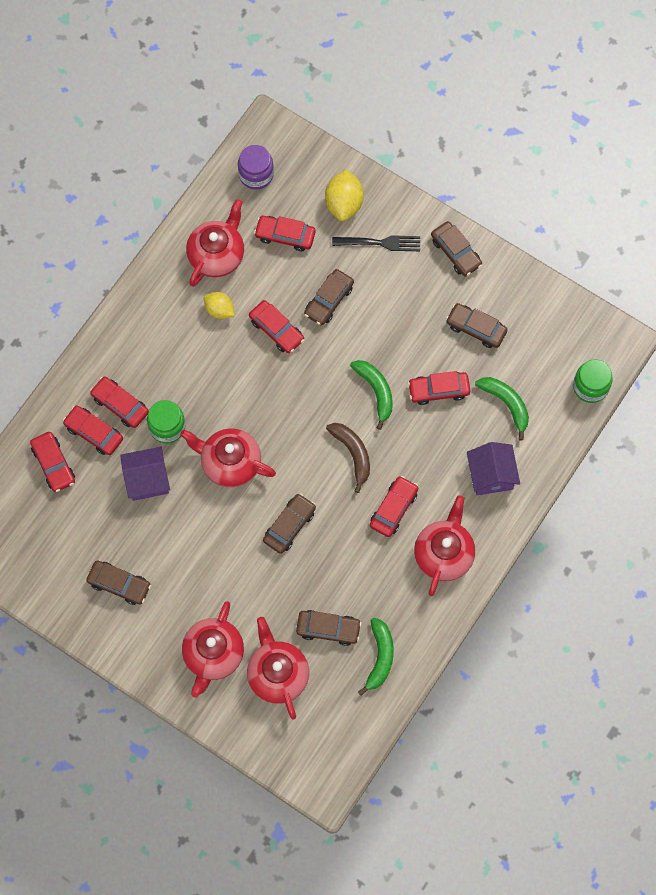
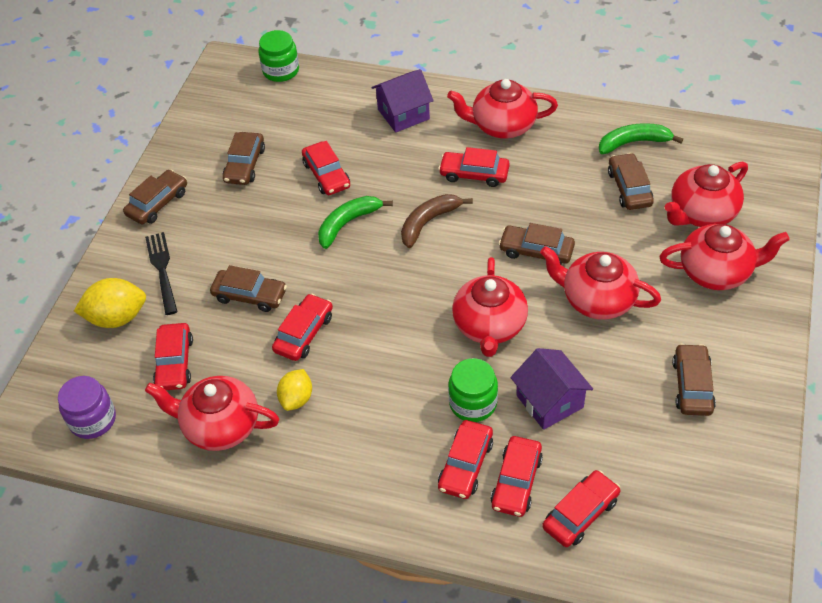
camera: 105 degrees left, 20 degrees down
green banana [475,377,529,441] -> none
none -> red teapot [540,246,661,320]

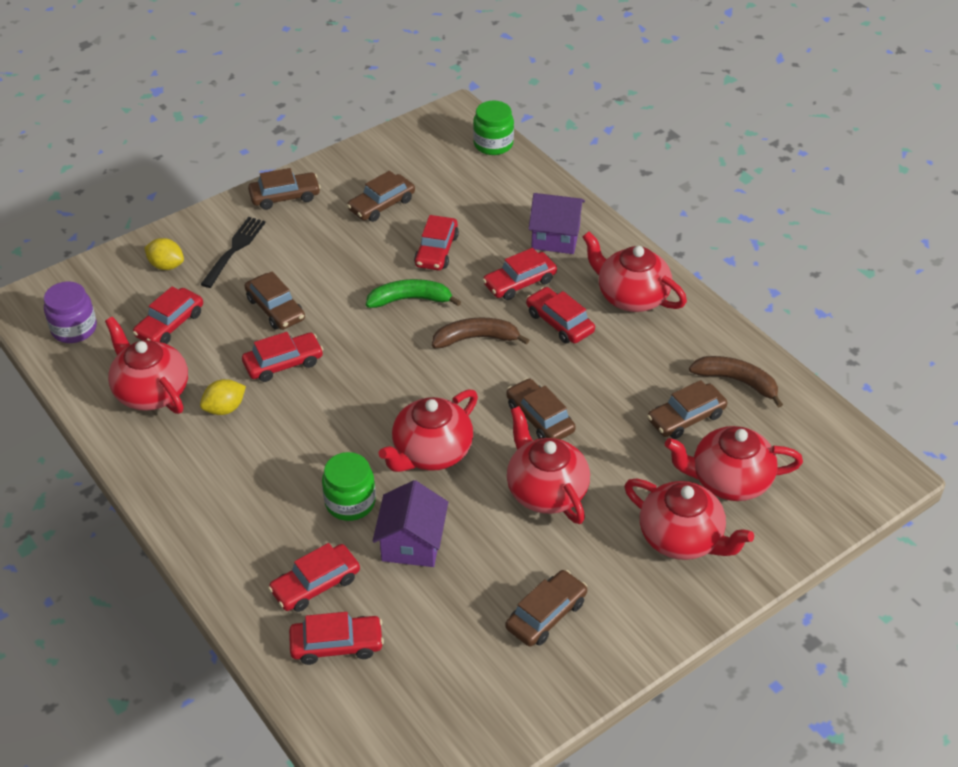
camera: 35 degrees right, 5 degrees down
yellow lemon [74,278,146,328] -> yellow lemon [144,238,184,270], size x0.65
red car [438,420,493,499] -> red car moved to [483,248,557,300]
green banana [599,123,683,154] -> brown banana [689,356,783,408]
brown car [608,153,654,210] -> brown car turned 150 degrees counterclockwise [647,380,728,439]

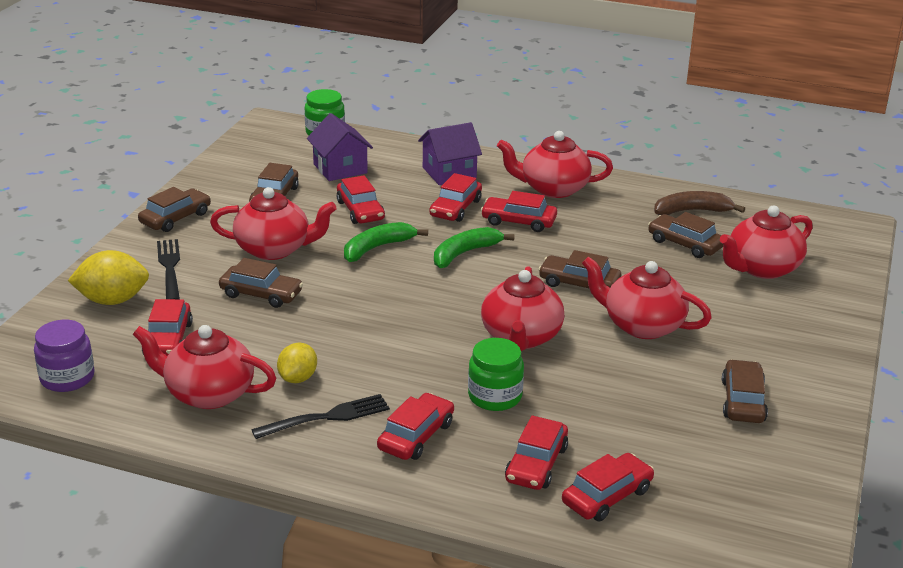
camera: 35 degrees left, 15 degrees down
yellow lemon [144,238,184,270] -> yellow lemon [68,250,149,305], size x1.53
red car [242,332,324,382] -> red car moved to [377,393,454,460]
purple house [372,480,448,567] -> purple house moved to [307,113,373,181]
brown banana [432,317,529,348] -> green banana [434,227,515,268]
red teapot [624,479,754,560] -> red teapot moved to [210,187,337,260]
brown car [647,380,728,439] -> brown car turned 105 degrees clockwise [648,212,723,258]
none -> black fork [252,394,390,439]

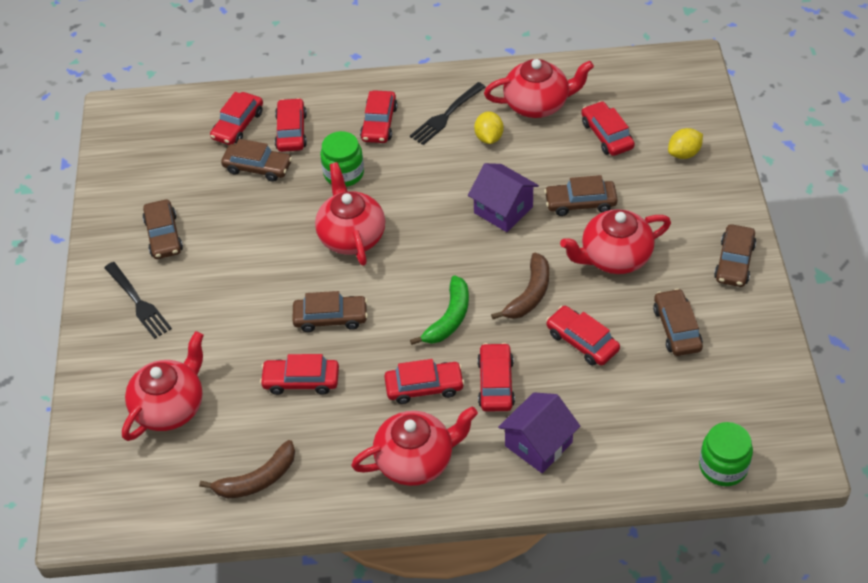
camera: 160 degrees right, 20 degrees up
purple jar [34,320,95,392] -> none
yellow lemon [68,250,149,305] -> yellow lemon [668,128,703,159], size x0.65
black fork [157,239,180,299] -> black fork moved to [104,262,172,339]
purple house [307,113,373,181] -> purple house moved to [468,163,539,232]
green banana [344,222,428,262] -> brown banana [491,253,549,319]
red teapot [582,256,712,339] -> none
brown car [648,212,723,258] -> brown car moved to [221,139,292,182]
none -> red car [260,354,339,395]

